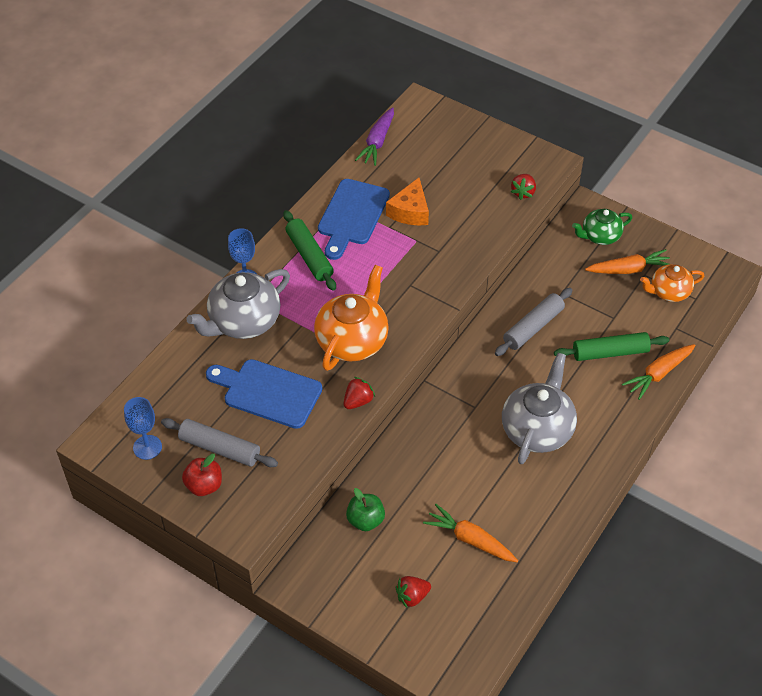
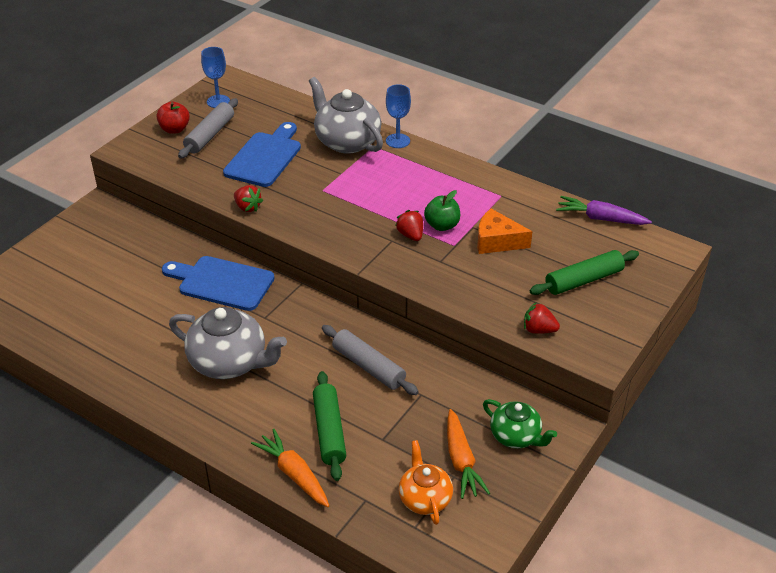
camera: 90 degrees right, 10 degrees down
green rolling pin [283,210,336,291] -> green rolling pin moved to [530,250,639,295]
orange teapot [314,265,389,371] -> none
blue cutting board [318,179,390,260] -> blue cutting board moved to [162,256,275,311]
green apple [346,488,385,531] -> green apple moved to [424,190,460,231]
red strawberry [396,576,431,609] -> red strawberry moved to [395,210,423,241]
orange carrot [423,504,518,562] -> none
green teapot [572,209,632,245] -> green teapot turned 150 degrees clockwise [483,399,557,449]

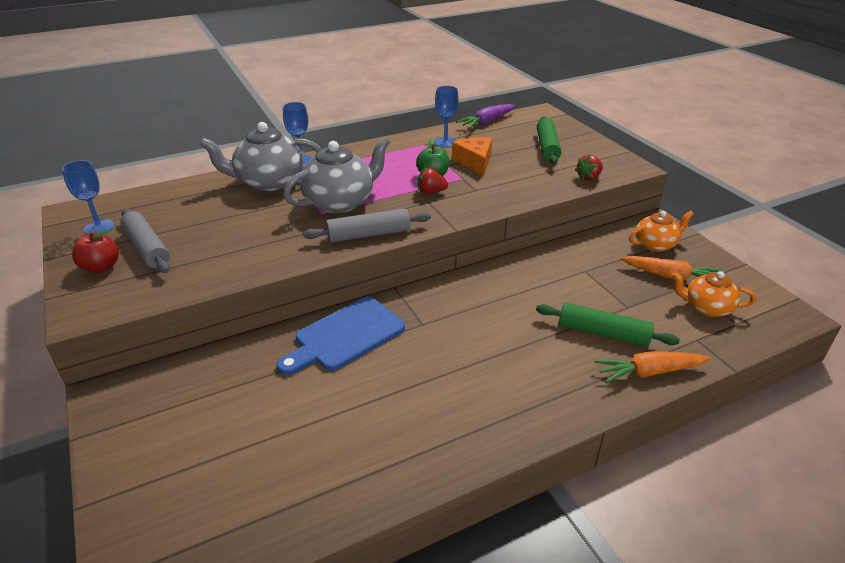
camera: 60 degrees left, 5 degrees down
grey teapot [169,307,287,379] -> grey teapot moved to [283,137,390,213]
blue cutting board [223,122,301,187] -> none
red strawberry [234,185,263,212] -> none
grey rolling pin [322,325,419,395] -> grey rolling pin moved to [303,208,431,242]
orange cheese [477,209,532,254] -> orange cheese turned 120 degrees clockwise [452,137,492,176]
green teapot [483,399,557,449] -> orange teapot [629,211,694,252]
none -> blue goblet [435,86,459,148]

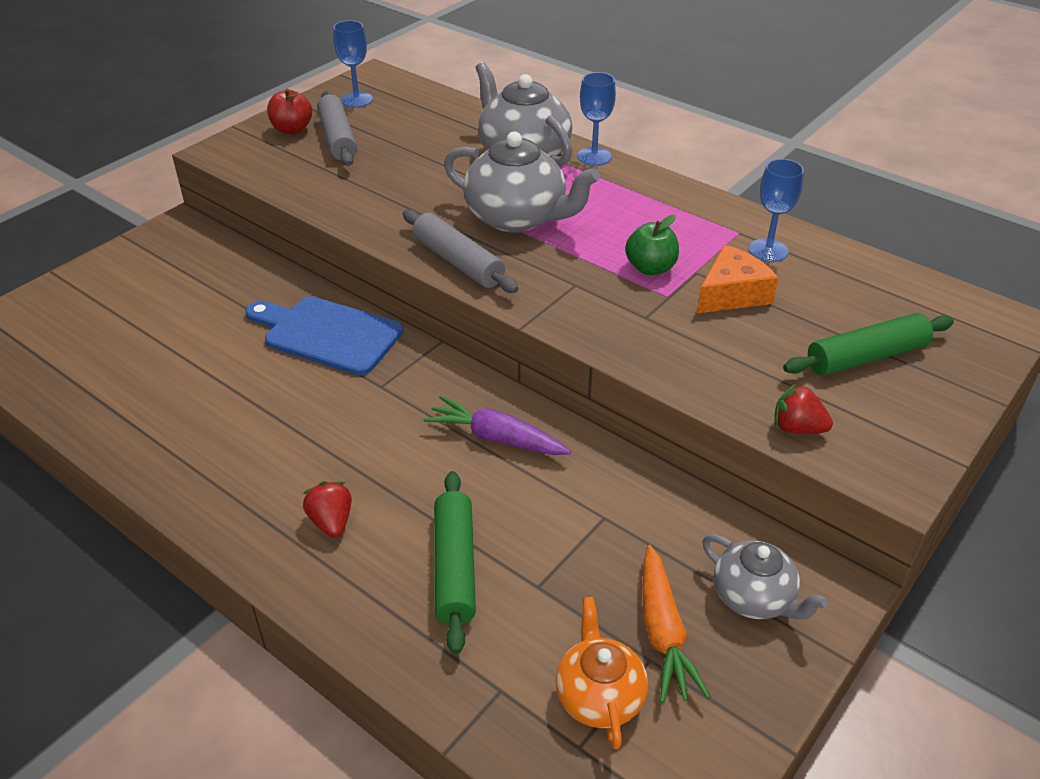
camera: 65 degrees right, 5 degrees up
grey rolling pin [120,209,170,273] -> grey rolling pin turned 45 degrees counterclockwise [317,91,357,166]
red strawberry [417,167,448,194] -> red strawberry moved to [303,481,352,538]
purple carrot [456,104,515,129] -> purple carrot moved to [423,396,571,455]
orange carrot [594,351,711,383] -> none
orange teapot [629,211,694,252] -> grey teapot [703,534,829,619]

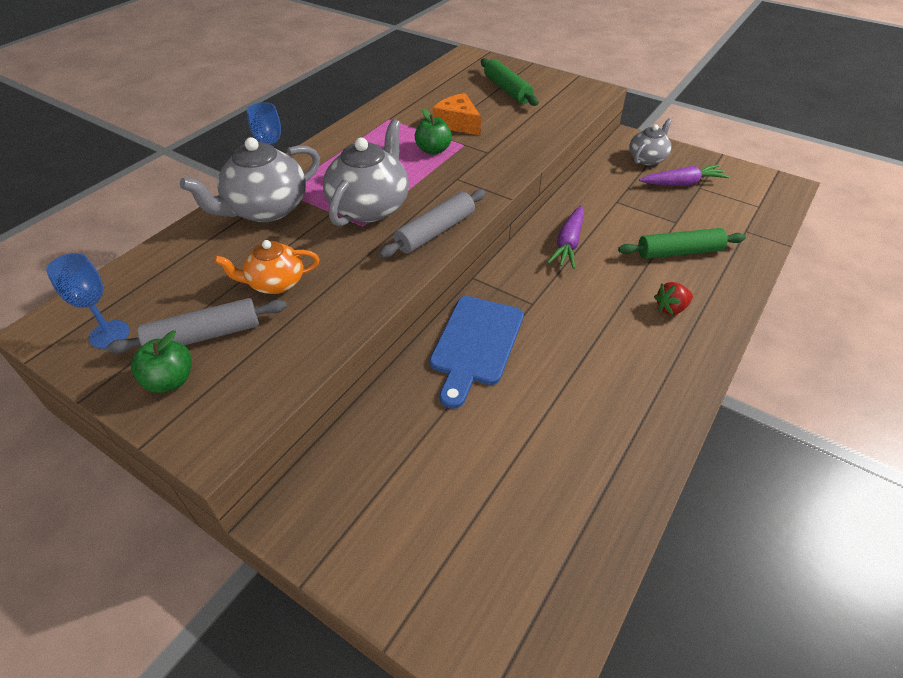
camera: 95 degrees left, 5 degrees up
red apple [267,89,312,134] -> green apple [131,331,192,393]
orange teapot [556,597,648,750] -> orange teapot moved to [214,240,320,294]
orange carrot [642,545,711,703] -> purple carrot [639,165,730,186]
blue goblet [749,159,804,262] -> none
red strawberry [774,383,833,434] -> none

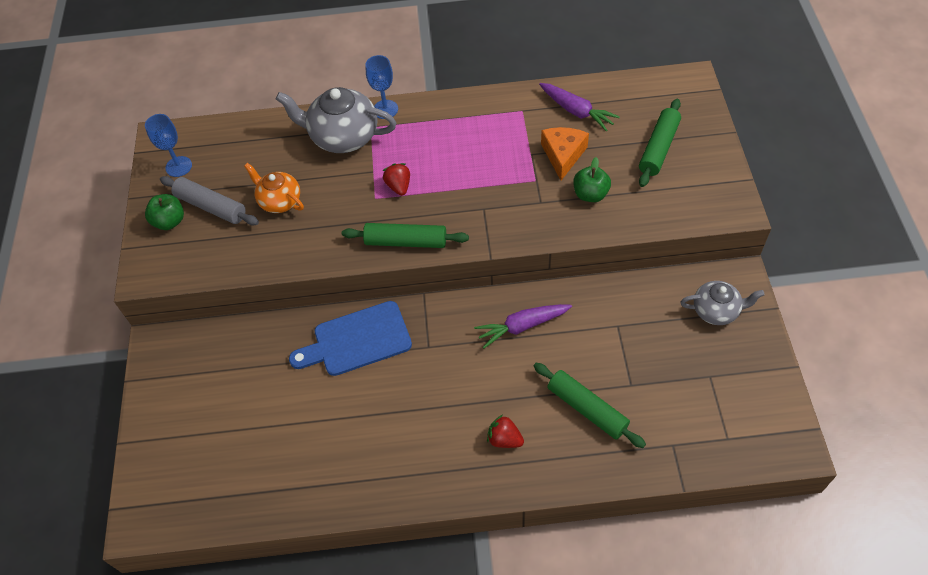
camera: 55 degrees right, 10 degrees up
grey teapot [323,119,409,227] -> red strawberry [383,163,410,196]
grey rolling pin [379,189,486,258] -> green rolling pin [342,223,469,248]
green apple [415,109,452,155] -> green apple moved to [573,157,611,202]
purple carrot [639,165,730,186] -> purple carrot moved to [539,83,620,132]

